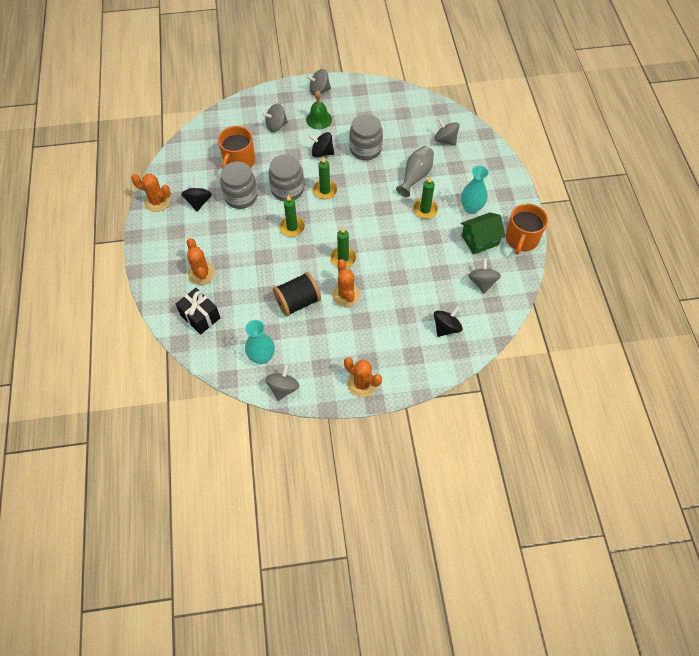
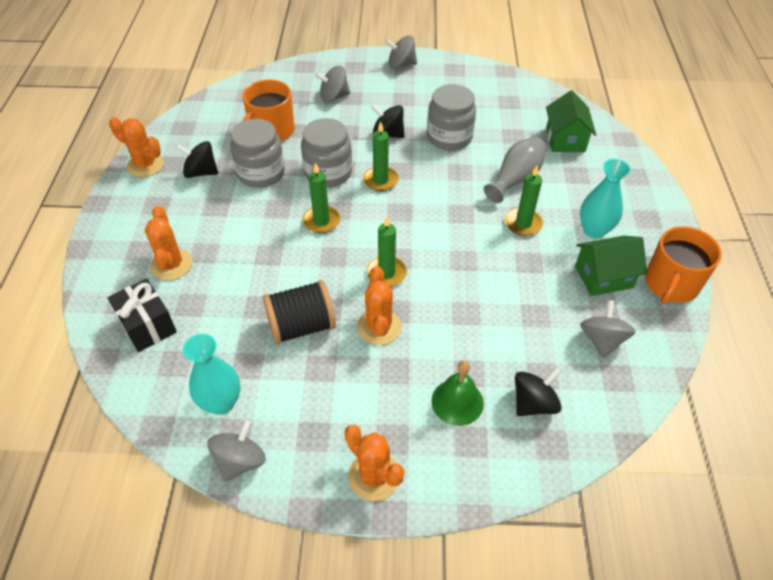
camera: 10 degrees right, 10 degrees down
black spinning top [181,178,212,212] -> black spinning top turned 90 degrees counterclockwise [176,141,218,178]
green bell [306,90,332,129] -> green bell moved to [431,360,484,426]
grey spinning top [434,118,460,146] -> green house [546,90,596,152]

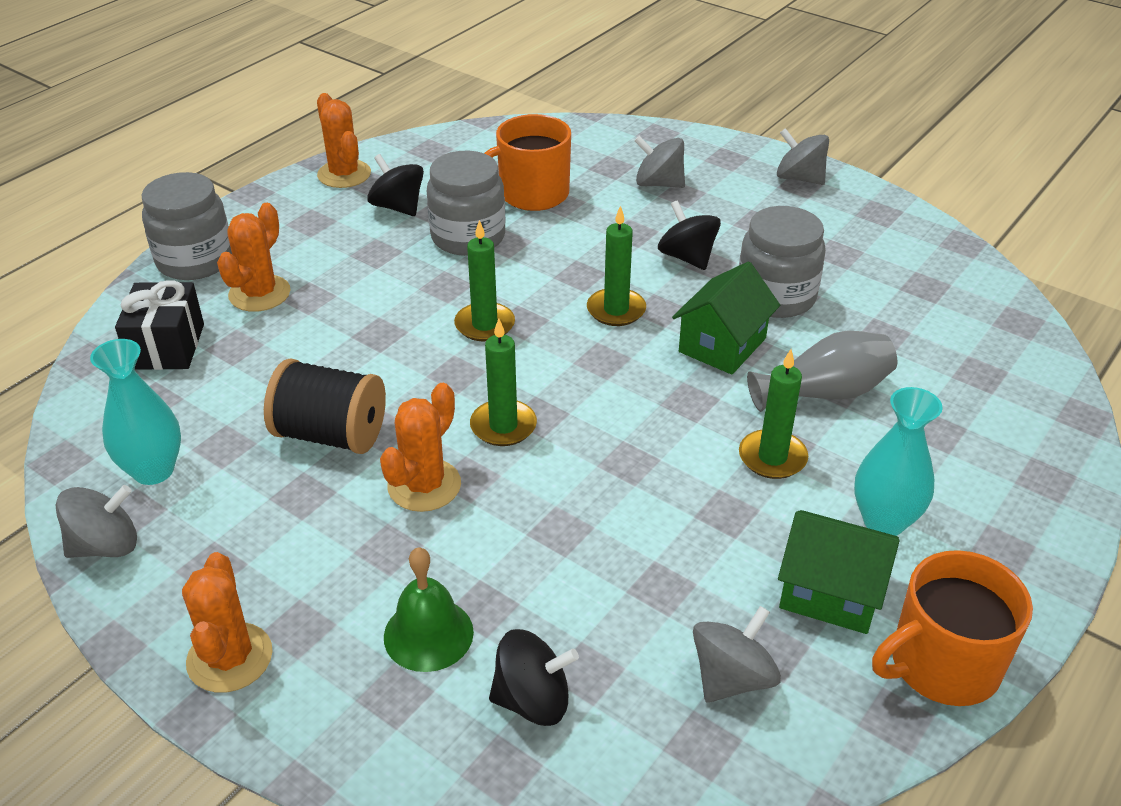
camera: 35 degrees right, 10 degrees down
grey jar [301,118,352,187] -> grey jar moved to [142,172,232,280]
green house [546,90,596,152] -> green house moved to [672,262,780,375]

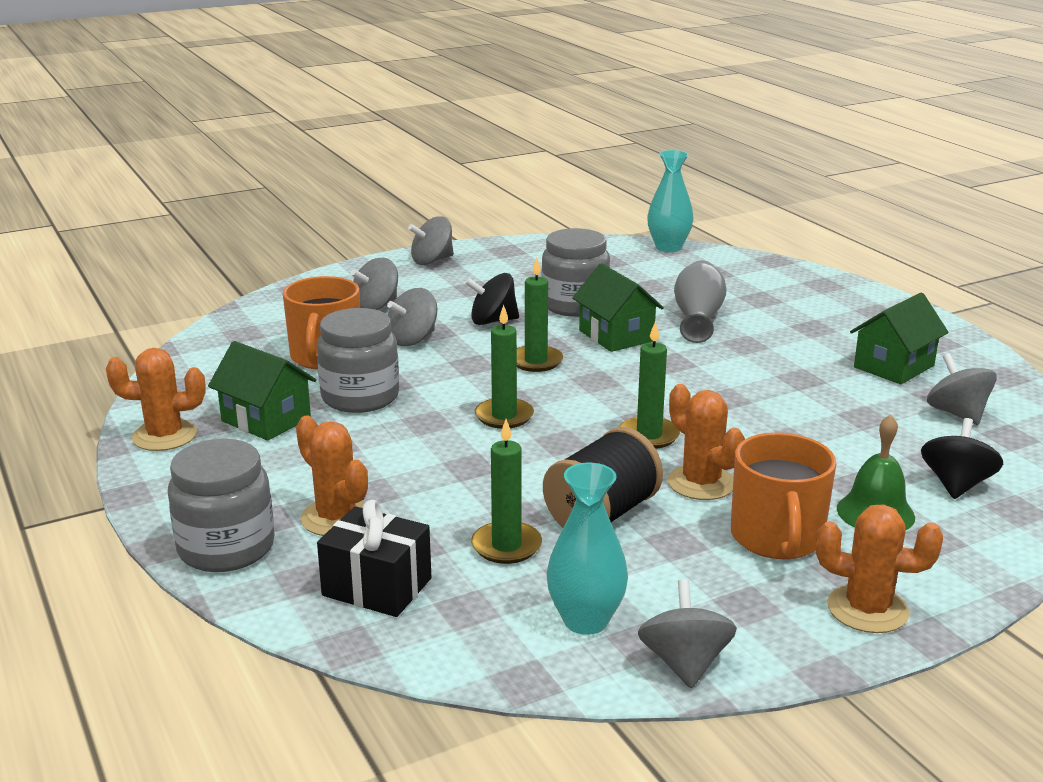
camera: 65 degrees left, 15 degrees down
black spinning top [367,154,424,216] -> green house [208,341,316,441]
green candle [739,349,808,479] -> green candle moved to [471,419,542,564]
turquoise vase [854,387,943,536] -> turquoise vase moved to [647,150,693,252]
orange mug [872,550,1033,706] -> orange mug moved to [731,432,836,559]
none -> grey spinning top [387,288,437,346]

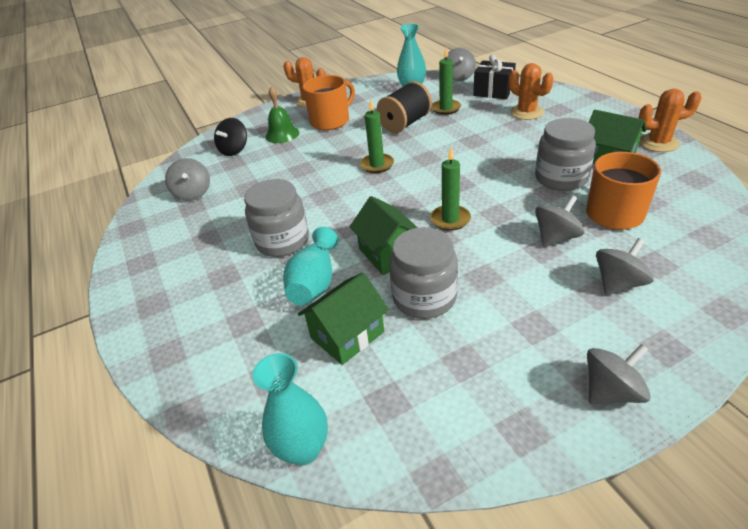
camera: 175 degrees left, 15 degrees up
grey jar [168,439,275,572] -> grey jar moved to [244,179,309,257]
black spinning top [465,273,519,325] -> none
green candle [475,305,534,429] -> none
grey spinning top [638,579,737,689] -> grey spinning top moved to [444,48,476,81]
orange cactus [667,384,745,500] -> none
grey vase [674,260,727,343] -> turquoise vase [283,227,338,305]
orange mug [731,432,836,559] -> orange mug turned 45 degrees clockwise [302,75,355,130]
green house [850,293,949,384] -> green house moved to [298,273,389,365]

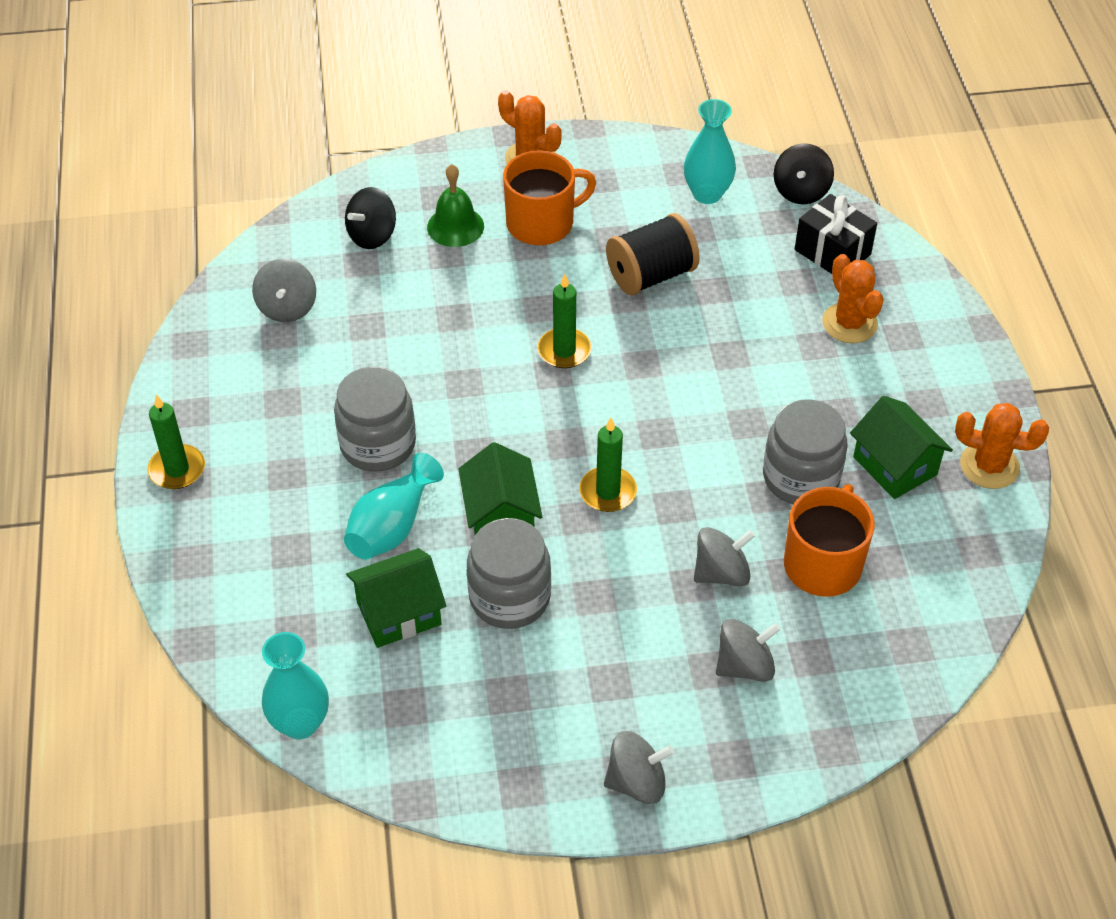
camera: 15 degrees right, 10 degrees up
green candle [431,47,461,115] -> green candle moved to [148,395,205,489]
grey spinning top [444,48,476,81] -> black spinning top [774,143,834,204]

